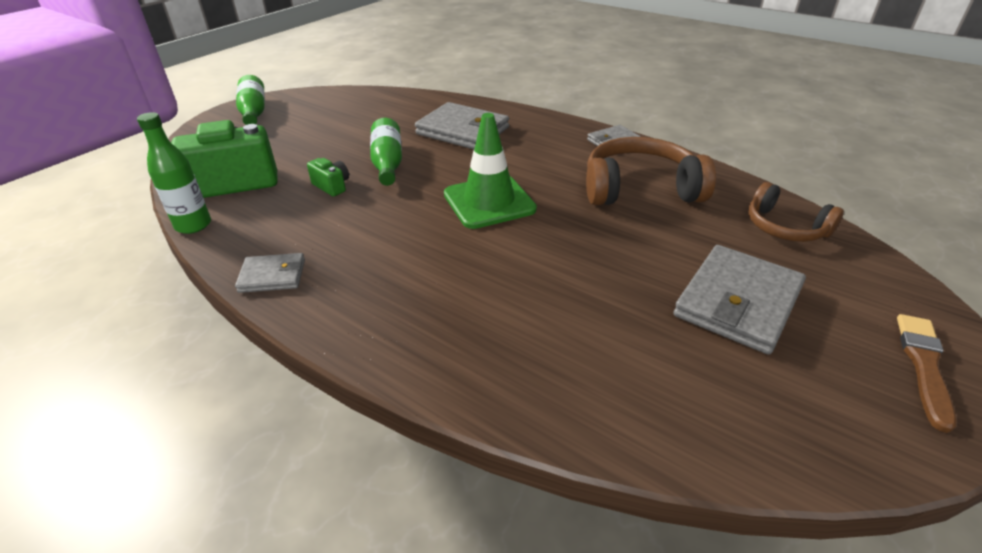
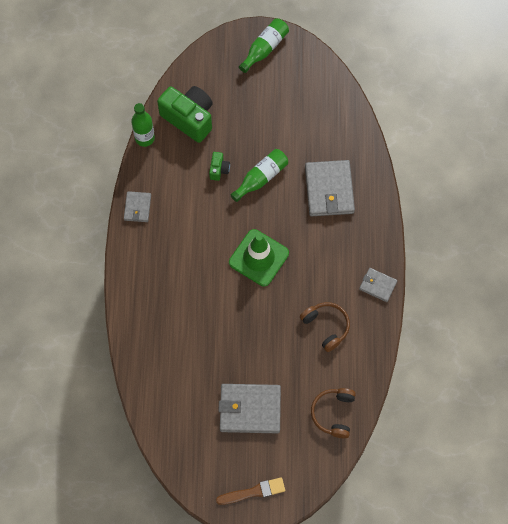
camera: 55 degrees right, 30 degrees up
grey wallet [235,253,305,293] -> grey wallet turned 45 degrees clockwise [124,191,151,222]
brown headphones [586,137,716,205] -> brown headphones [300,302,350,352], size x0.63

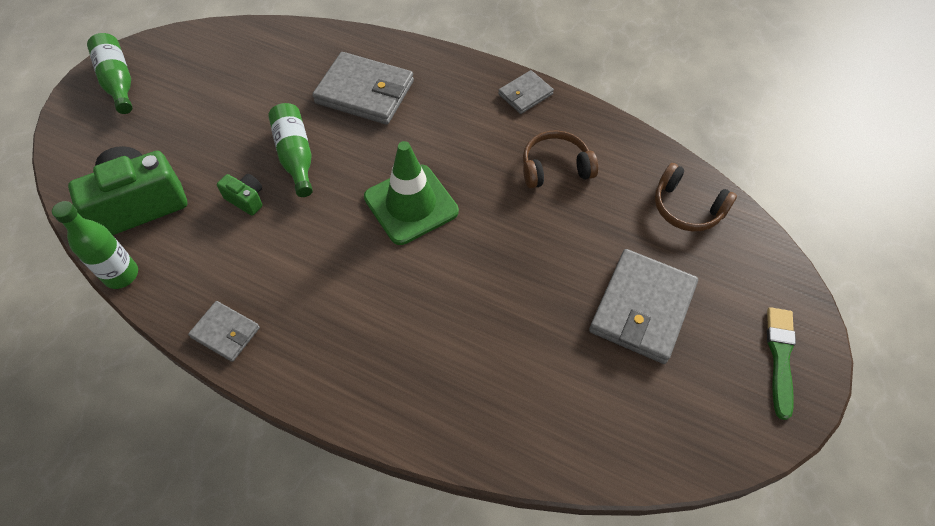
camera: 65 degrees left, 10 degrees down
brown brush [216,477,285,505] -> green brush [767,307,796,420]

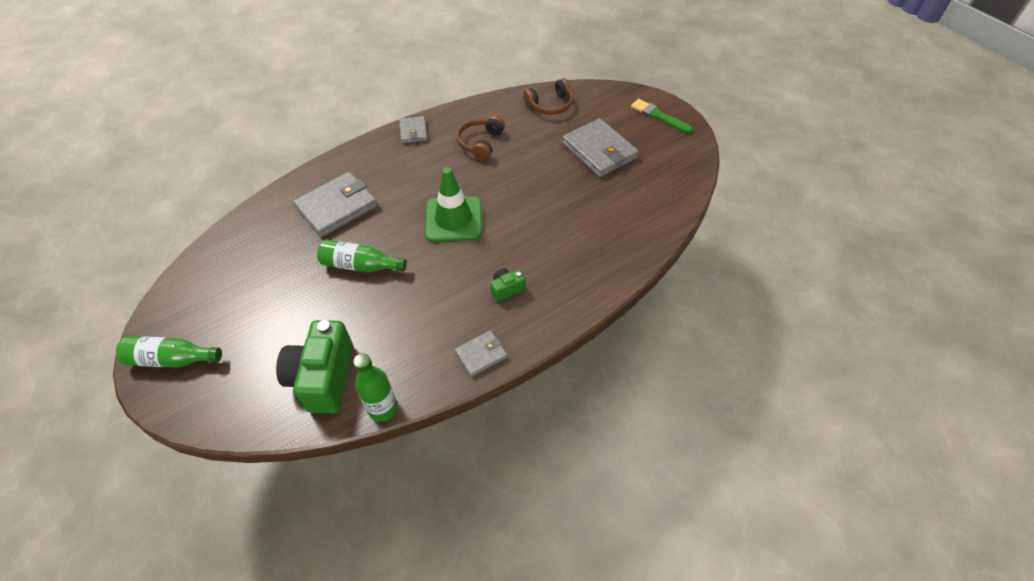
camera: 60 degrees left, 5 degrees down
green camera [217,174,263,216] -> green camera moved to [490,268,525,302]

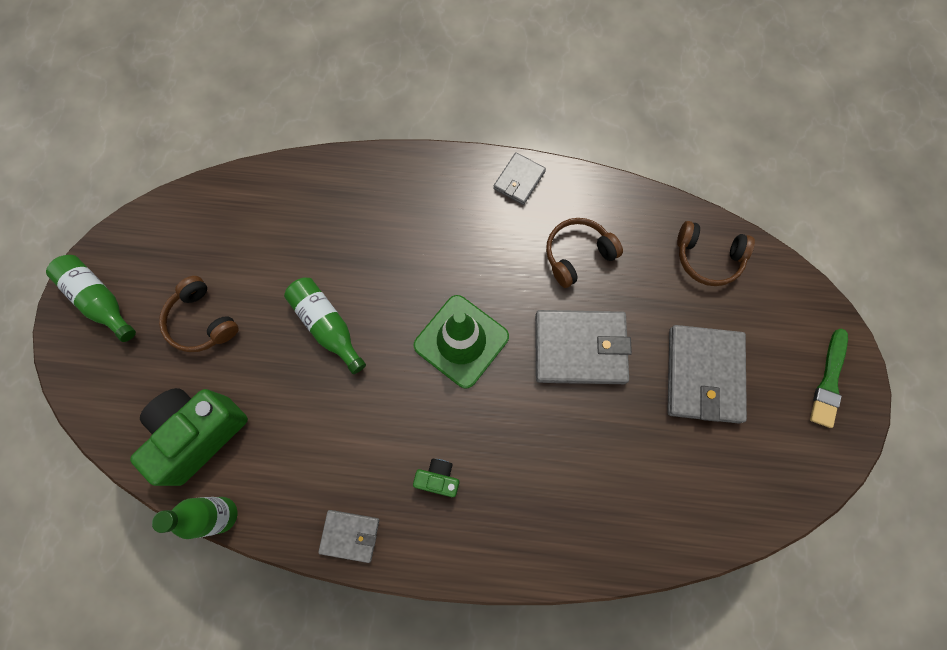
camera: 40 degrees right, 20 degrees up
grey wallet [293,172,378,238] -> grey wallet moved to [535,310,632,384]
green brush [631,99,693,133] -> green brush turned 150 degrees counterclockwise [810,329,848,428]
none -> brown headphones [159,276,239,352]

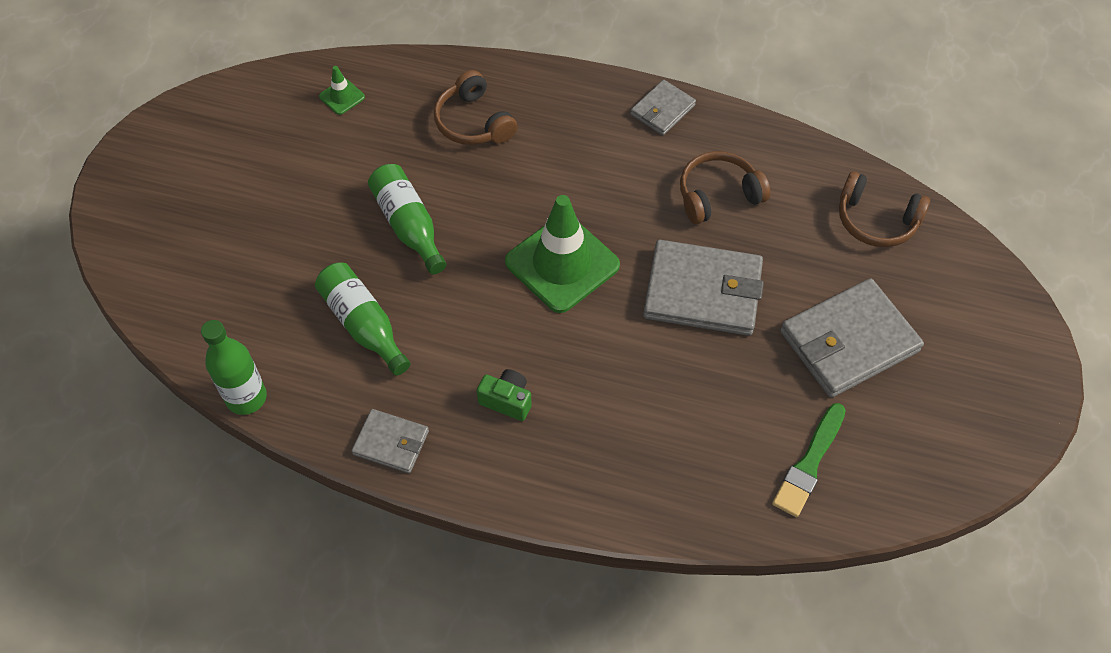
camera: 10 degrees right, 15 degrees down
green bottle [46,255,136,342] -> green bottle moved to [315,263,410,376]
green camera [130,388,248,486] -> none
brown headphones [159,276,239,352] -> brown headphones moved to [434,70,518,145]
grey wallet [667,325,747,424] -> grey wallet turned 45 degrees clockwise [780,278,924,398]
green brush [810,329,848,428] -> green brush moved to [772,403,846,517]
none -> green traffic cone [319,66,365,115]

